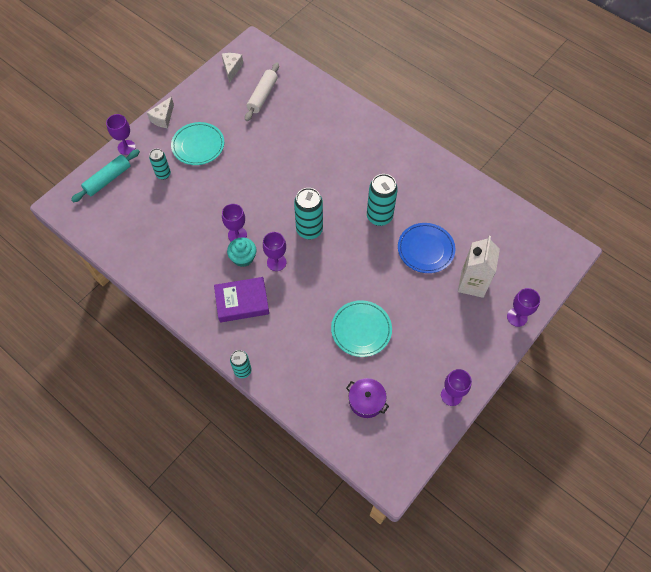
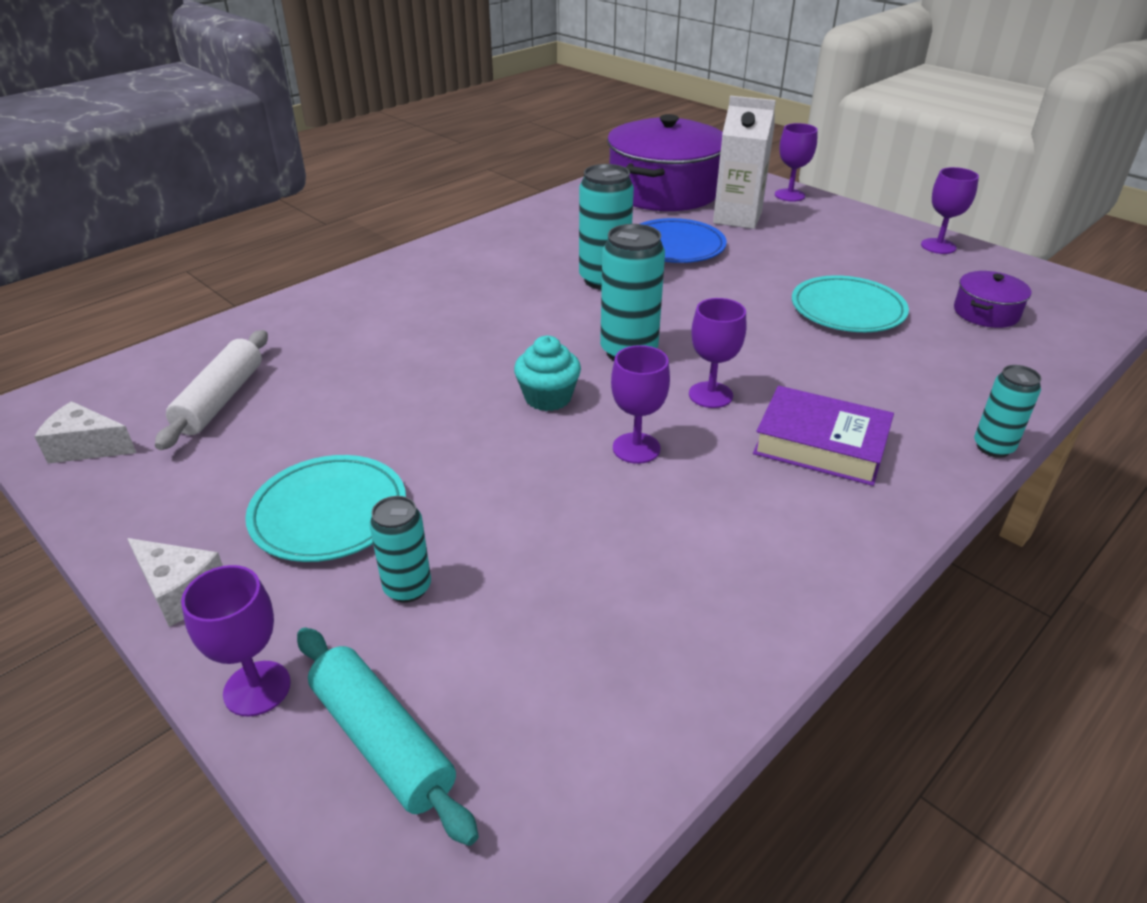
camera: 85 degrees left, 25 degrees down
purple book [214,277,269,323] -> purple book turned 60 degrees counterclockwise [753,386,894,486]
turquoise cupcake [227,237,256,267] -> turquoise cupcake moved to [514,336,581,411]
white rolling pin [245,63,279,121] -> white rolling pin turned 75 degrees clockwise [155,330,268,450]
none -> purple pot [607,114,723,211]

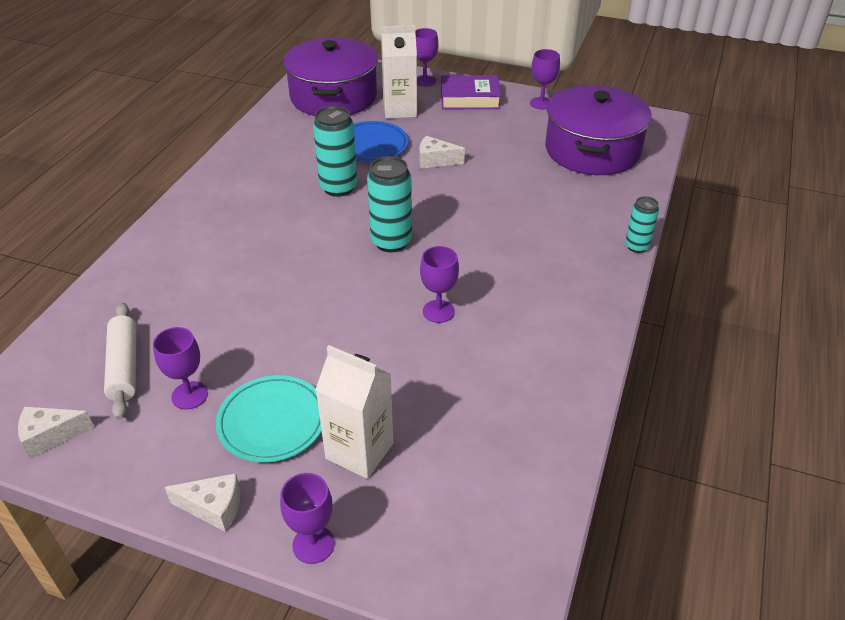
camera: 25 degrees left, 5 degrees up
turquoise rolling pin [297,628,479,846] -> none
turquoise can [369,496,431,603] -> white carton [315,345,393,479]
turquoise cupcake [514,336,581,411] -> none
purple goblet [689,298,746,408] -> purple goblet moved to [153,327,208,410]
purple book [753,386,894,486] -> purple book moved to [441,75,501,109]
turquoise plate [792,275,909,332] -> none
purple pot [954,271,1031,328] -> purple pot [545,85,652,175], size x2.27
none -> white cheese [420,136,465,169]

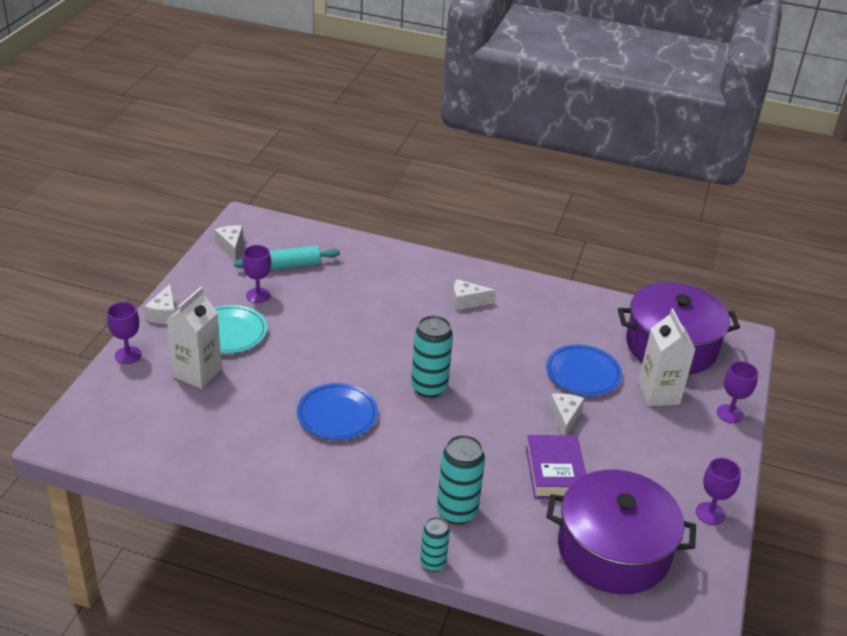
camera: 85 degrees right, 5 degrees down
white rolling pin [104,302,137,420] -> turquoise rolling pin [234,245,340,270]
turquoise can [313,106,357,197] -> turquoise can moved to [437,435,485,525]
purple goblet [420,246,459,323] -> blue plate [297,383,378,440]
purple book [441,75,501,109] -> purple book moved to [526,435,586,498]
none -> white cheese [453,279,495,310]

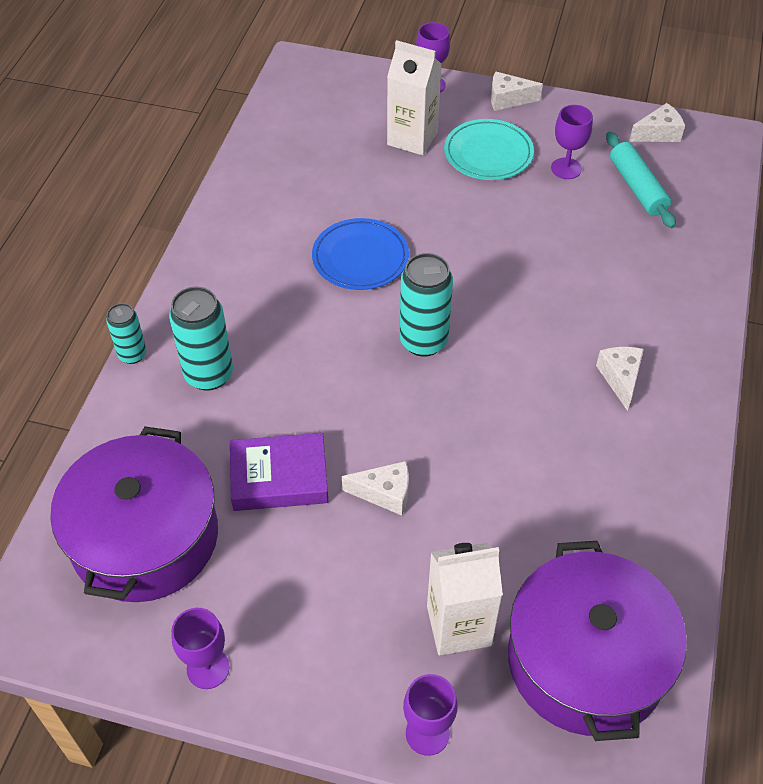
camera: 90 degrees right, 15 degrees up
blue plate [546,345,622,396] -> none

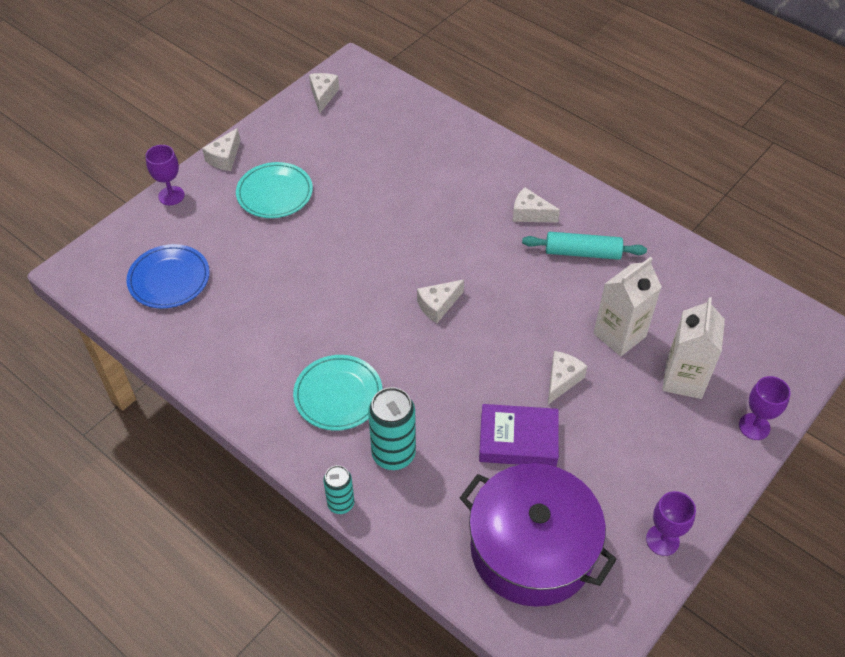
camera: 65 degrees left, 0 degrees up
purple book [230,433,329,511] -> purple book turned 75 degrees clockwise [479,404,559,467]
blue plate [312,218,409,290] -> blue plate moved to [126,244,210,308]
white carton [387,40,442,155] -> white carton moved to [593,257,662,356]
turquoise can [400,253,453,357] -> white cheese [417,280,464,323]
purple pot [508,541,687,741] -> none
purple goblet [551,105,593,179] -> none
turquoise rolling pin [606,132,676,228] -> turquoise rolling pin moved to [522,232,647,260]
none -> turquoise plate [293,355,383,431]

